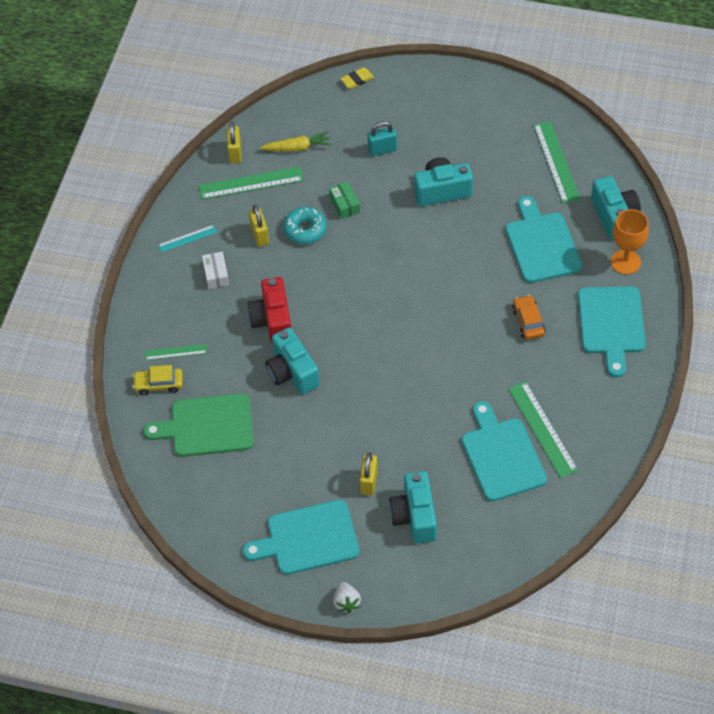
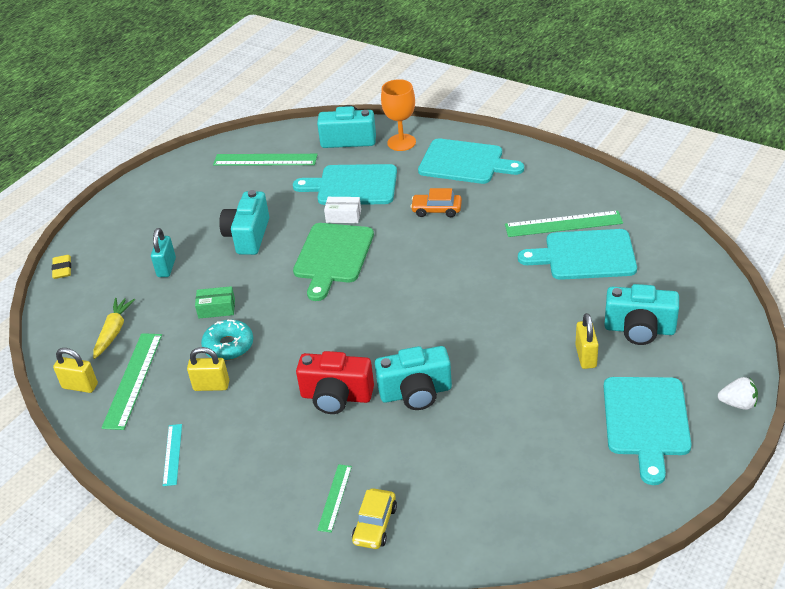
camera: 70 degrees left, 15 degrees down
green cutting board [143,394,254,457] -> green cutting board moved to [293,223,374,301]
white box [202,252,229,289] -> white box moved to [324,197,361,223]
yellow padlock [360,452,378,496] -> yellow padlock turned 60 degrees clockwise [575,313,599,369]

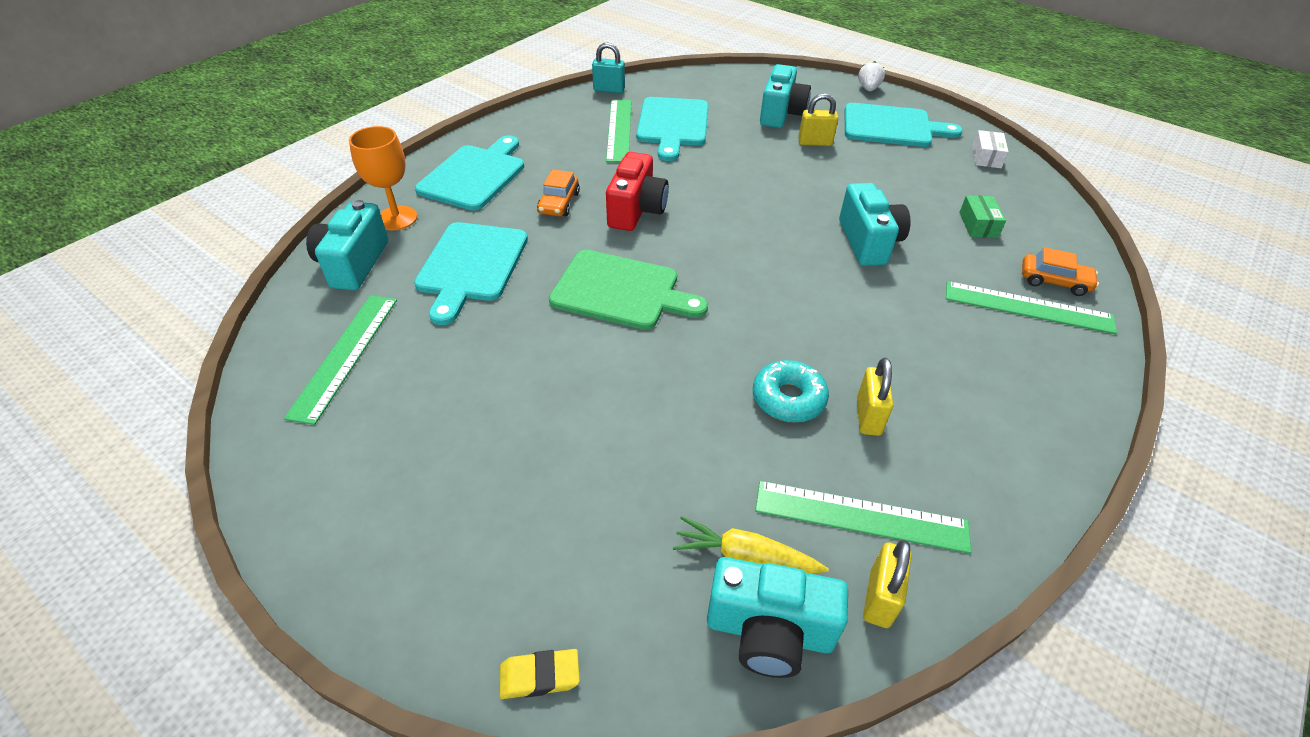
camera: 90 degrees left, 5 degrees up
turquoise padlock [151,228,176,277] -> turquoise padlock moved to [592,43,625,93]
turquoise ruler [163,424,182,486] -> none
green box [195,286,235,318] -> green box moved to [959,195,1006,238]
turquoise camera [219,190,269,255] -> turquoise camera moved to [707,557,848,678]
red camera [296,351,374,414] -> red camera moved to [606,152,669,231]
green ruler [317,464,352,533] -> green ruler [946,281,1117,334], size x1.78
white box [324,197,361,223] -> white box moved to [972,130,1009,168]
yellow car [352,488,397,549] -> orange car [1022,247,1099,296]

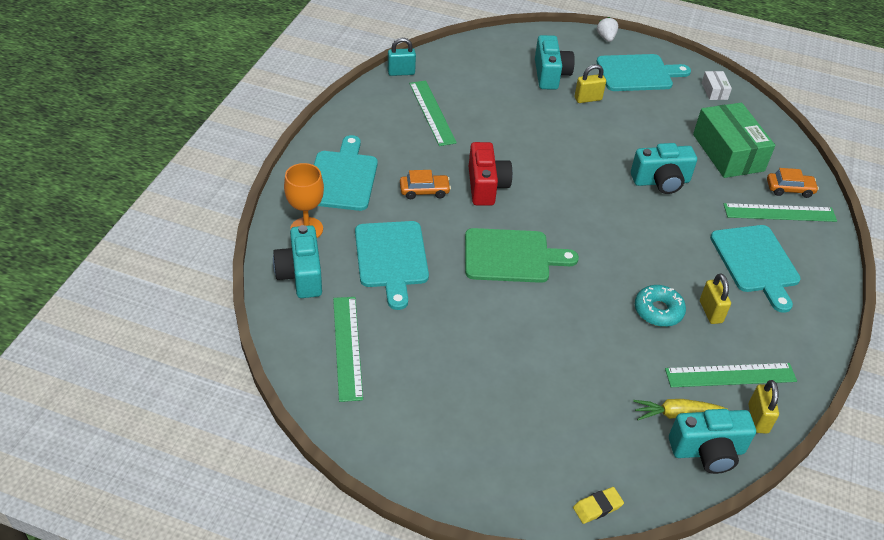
camera: 20 degrees left, 0 degrees up
orange car [537,169,580,217] -> orange car turned 90 degrees counterclockwise [400,170,451,199]
turquoise cutting board [636,97,709,161] -> turquoise cutting board moved to [710,225,801,313]
turquoise camera [839,183,910,266] -> turquoise camera turned 105 degrees clockwise [631,143,697,194]
green box [959,195,1006,238] -> green box [693,102,775,178], size x2.23

